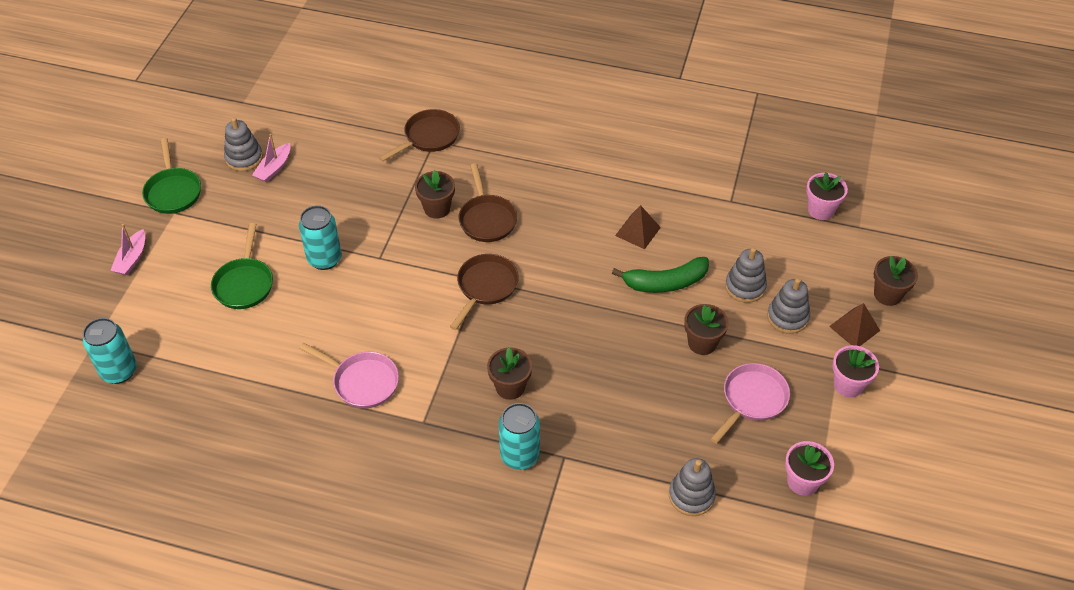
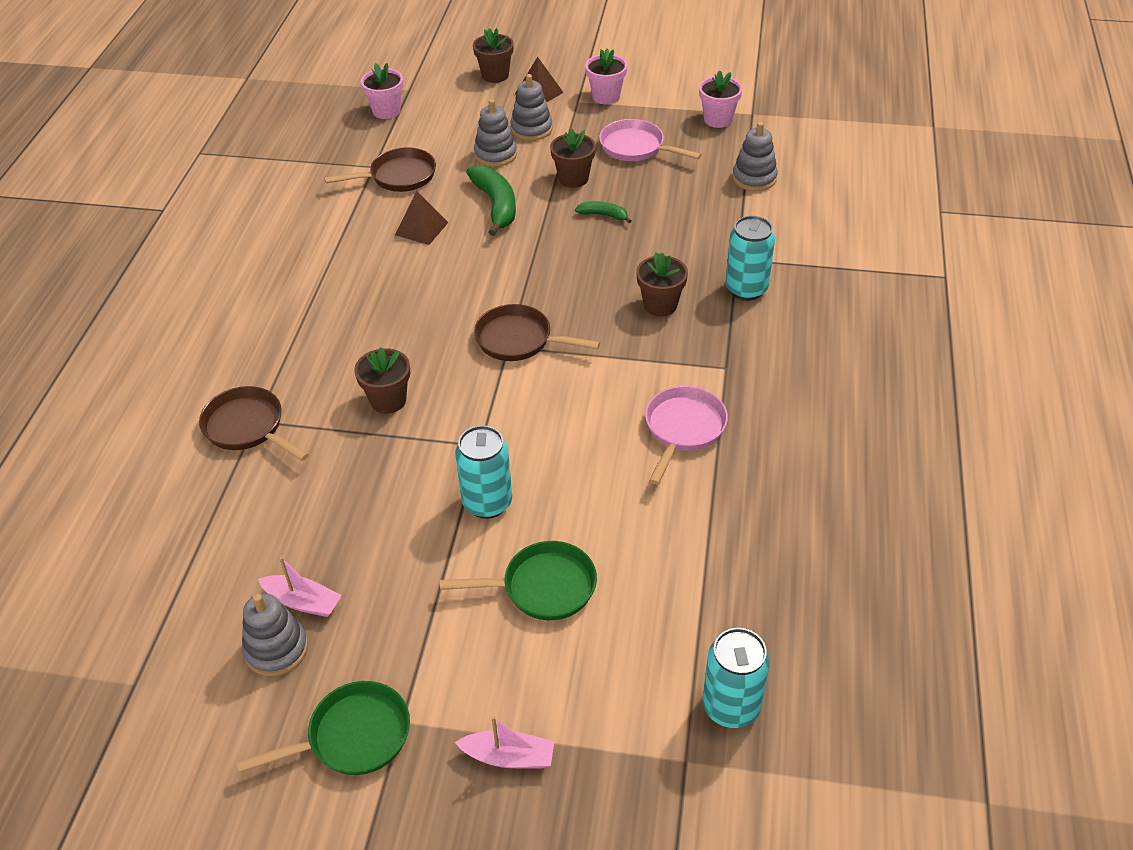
camera: 95 degrees left, 5 degrees down
brown pan [458,163,517,242] -> brown pan moved to [324,147,436,192]
none -> green banana [575,201,632,223]

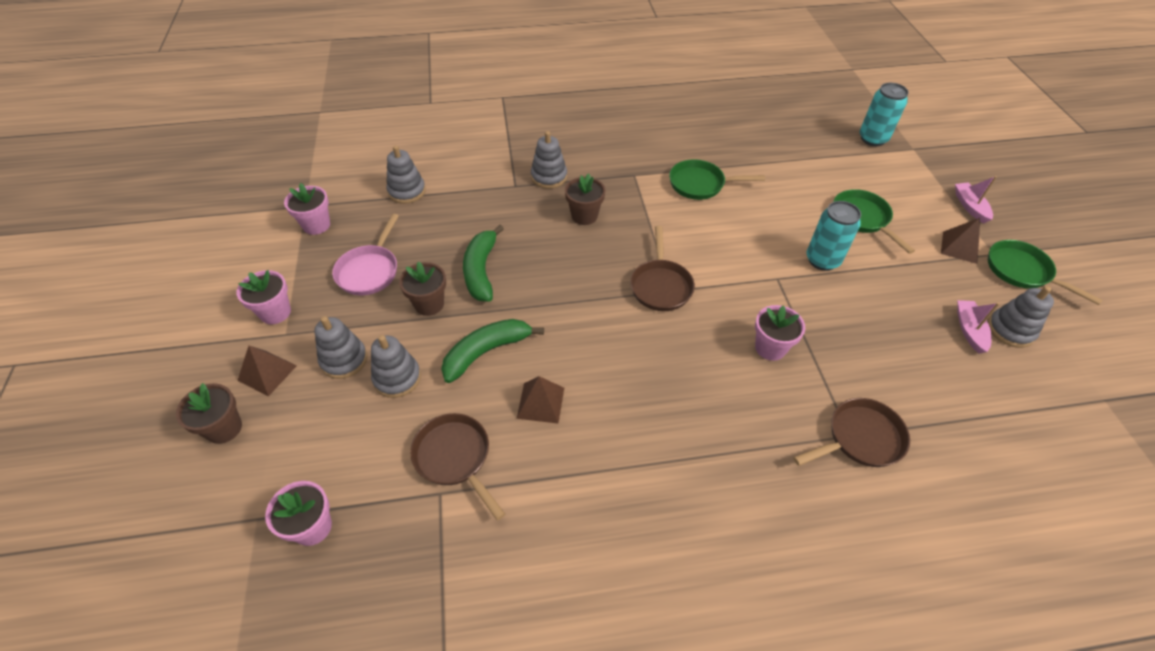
camera: 110 degrees left, 5 degrees up
brown pan [199,386,309,461] -> brown pan turned 135 degrees counterclockwise [793,398,910,467]
brown flower pot [354,347,410,414] -> pink flower pot [755,305,805,361]
green banana [575,201,632,223] -> green banana [463,225,504,302], size x1.88
pink pan [645,386,728,485] -> green pan [669,159,765,200]
turquoise can [725,216,775,301] -> grey stacking toy [531,131,567,189]
none -> brown pyramid [941,218,980,264]

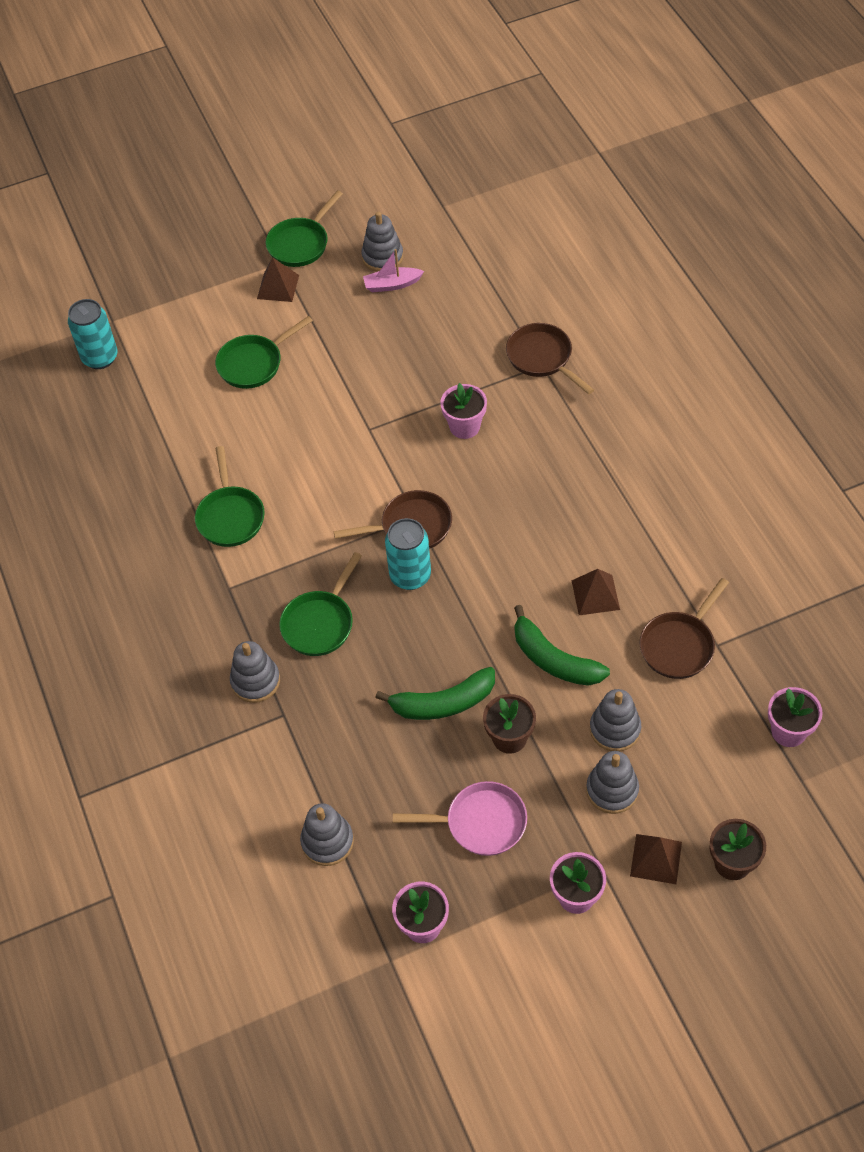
camera: 100 degrees left, 5 degrees up
brown flower pot [565,173,606,225] -> green pan [279,552,362,656]
turquoise can [806,201,861,271] -> turquoise can moved to [385,518,431,590]
pink boat [955,176,997,223] -> none

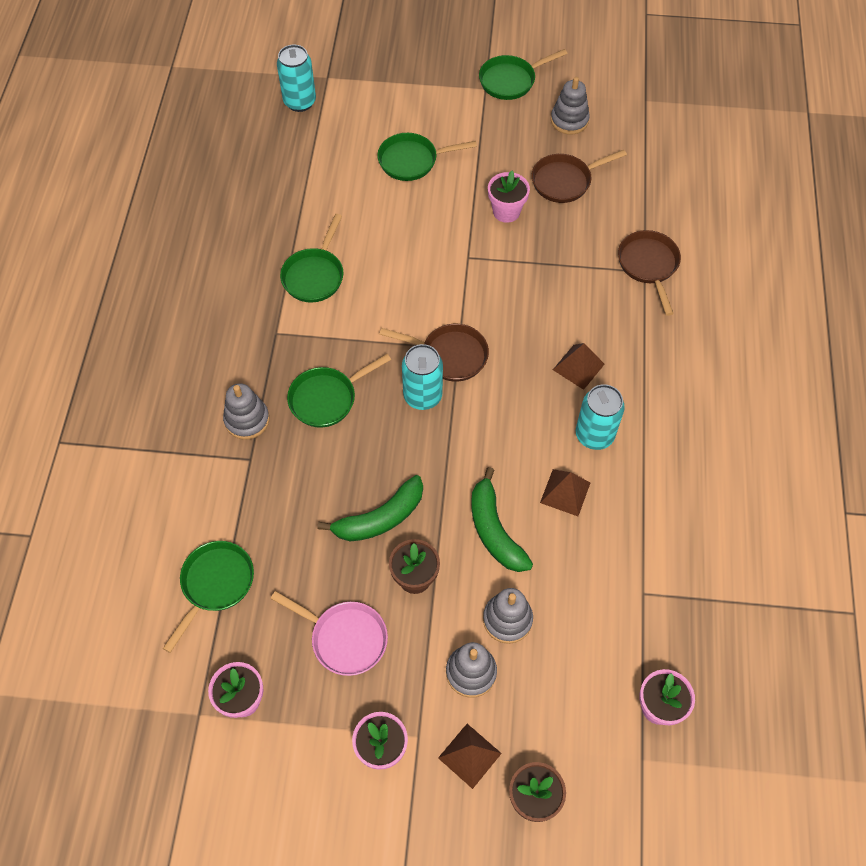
camera: 25 degrees right, 5 degrees up
brown pyramid [257,257,299,302] -> brown pyramid moved to [553,343,605,390]
grey stacking toy [300,803,354,866] -> green pan [163,541,254,653]
pink boat [363,249,424,292] -> none
green banana [375,667,495,720] -> green banana turned 45 degrees counterclockwise [317,475,423,541]
pink flower pot [440,383,487,439] -> pink flower pot moved to [488,171,530,223]
brown pan [640,578,729,679] -> brown pan moved to [532,150,627,203]
none -> turquoise can [576,384,625,450]

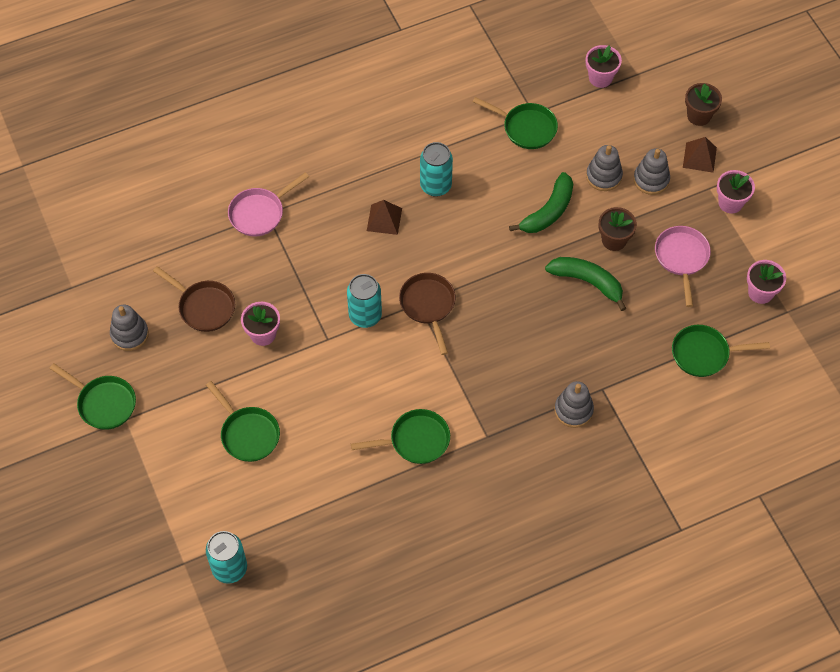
camera: 120 degrees left, 0 degrees up
green pan [287,354,391,428] -> green pan moved to [473,97,558,149]
turquoise can [402,344,443,410] -> turquoise can moved to [347,274,382,328]
brown pyramid [540,469,591,516] -> none
brown pan [618,230,681,316] -> pink pan [228,172,309,237]

